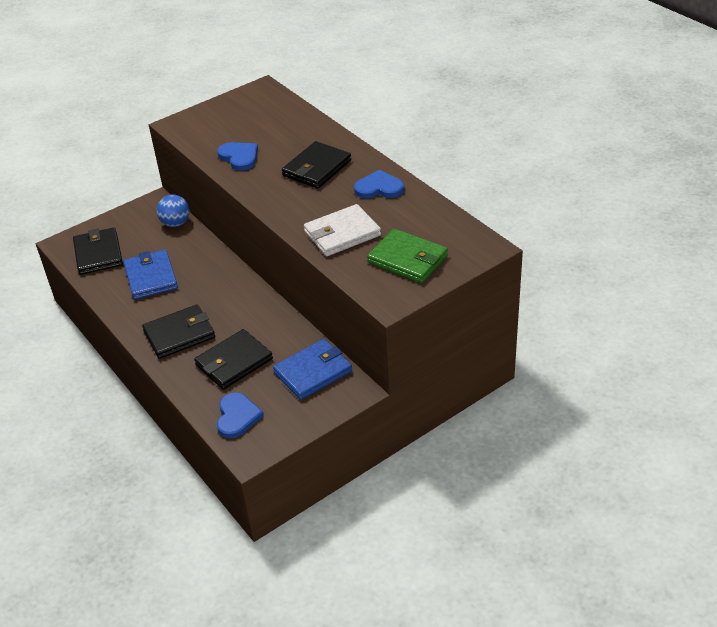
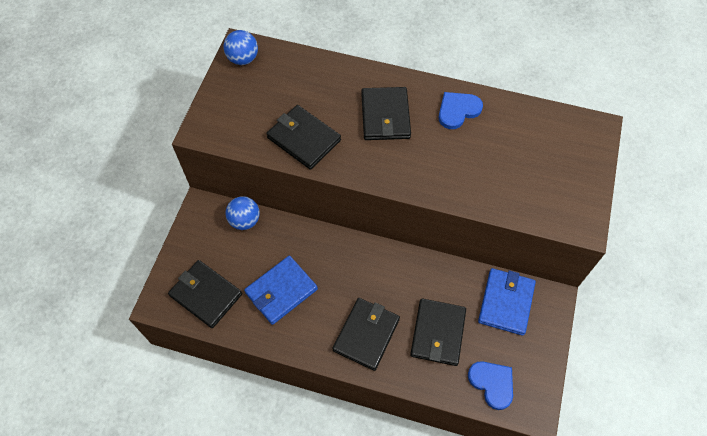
camera: 40 degrees left, 20 degrees up
blue wallet [123,249,178,300] -> blue wallet turned 75 degrees counterclockwise [244,256,318,325]
blue heart [217,142,258,171] -> black wallet [266,105,341,170]
white wallet [304,204,381,256] -> none
green wallet [367,229,448,283] -> none
none -> blue ball [224,30,258,65]

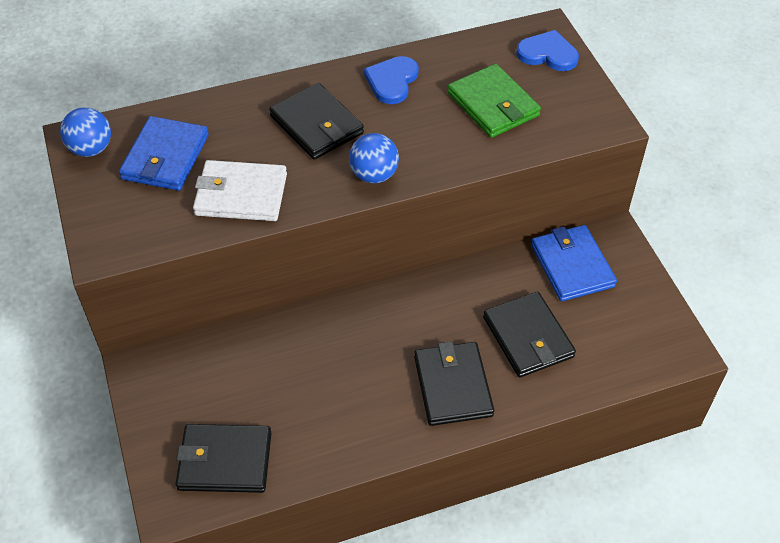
camera: 35 degrees left, 10 degrees down
blue ball [225,196,260,230] -> blue ball moved to [349,133,399,183]
blue wallet [244,256,318,325] -> blue wallet moved to [119,116,209,191]
black wallet [266,105,341,170] -> white wallet [193,160,287,221]
blue heart [468,361,513,410] -> blue heart moved to [516,30,579,71]
none -> green wallet [447,64,541,138]

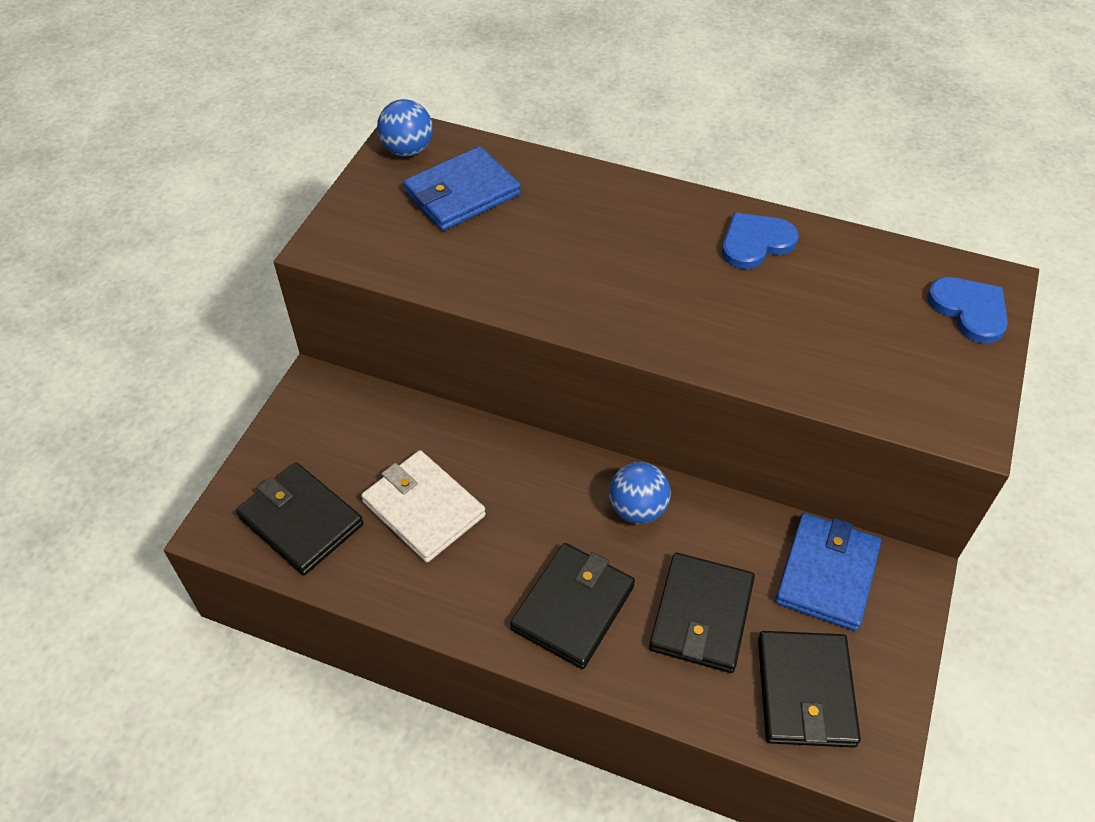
camera: 40 degrees right, 0 degrees up
white wallet [193,160,287,221] -> white wallet moved to [361,450,486,563]
black wallet [269,83,364,160] -> black wallet moved to [758,631,861,747]
blue ball [349,133,399,183] -> blue ball moved to [609,462,671,524]
green wallet [447,64,541,138] -> none

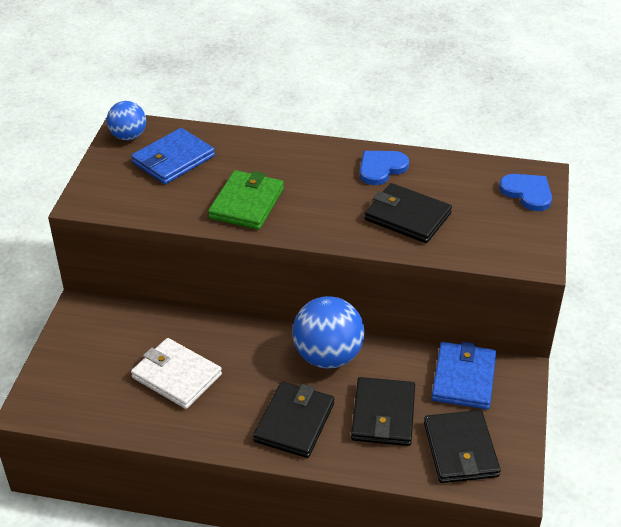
camera: 10 degrees left, 10 degrees down
black wallet [236,462,363,575] -> black wallet moved to [364,183,452,243]
blue ball [609,462,671,524] -> blue ball [293,296,365,369], size x1.66
none -> green wallet [208,170,284,230]

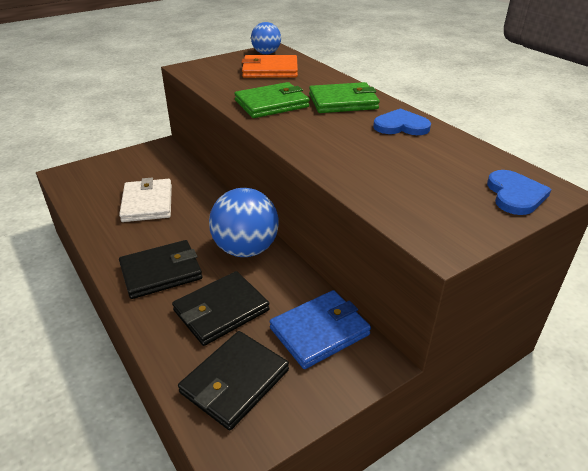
camera: 45 degrees right, 5 degrees down
blue wallet [131,128,215,184] -> orange wallet [241,55,298,78]
black wallet [364,183,452,243] -> none
none -> green wallet [309,82,380,113]

